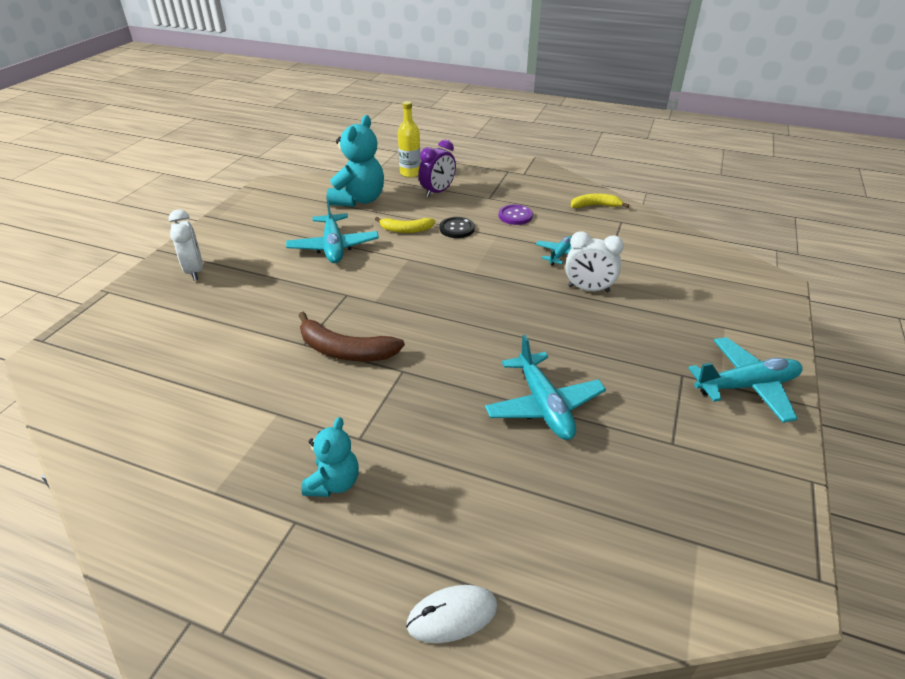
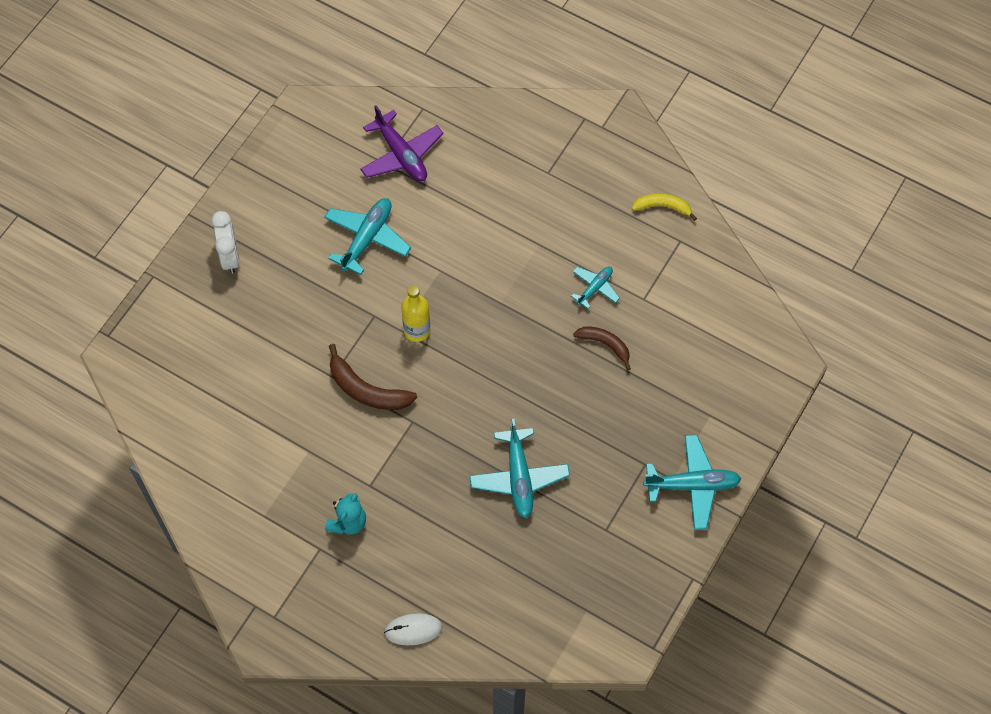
camera: 10 degrees right, 25 degrees up
turquoise plane [286,197,379,263] -> turquoise plane turned 150 degrees counterclockwise [324,198,411,275]
turquoise teddy bear [327,115,384,207] -> purple plane [360,105,444,182]
yellow banana [375,217,435,233] -> none
yellow bottle [398,101,421,177] -> yellow bottle moved to [401,286,431,342]
purple clock [418,140,456,197] -> none
black button [439,217,475,238] -> none
purple button [499,204,533,225] -> none
white clock [565,231,624,293] -> brown banana [573,327,631,370]

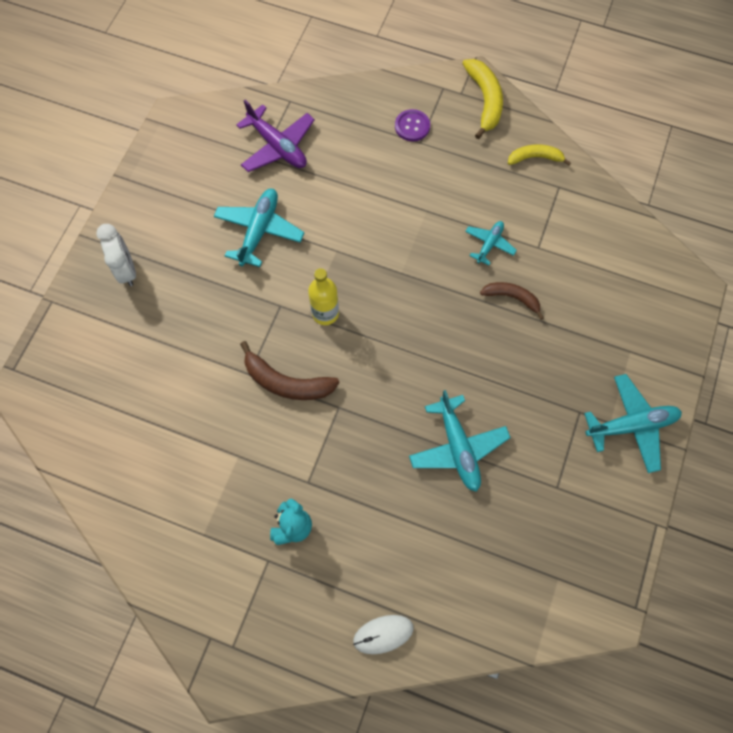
camera: 10 degrees left, 5 degrees up
none -> purple button [395,109,430,141]
none -> yellow banana [462,59,503,139]

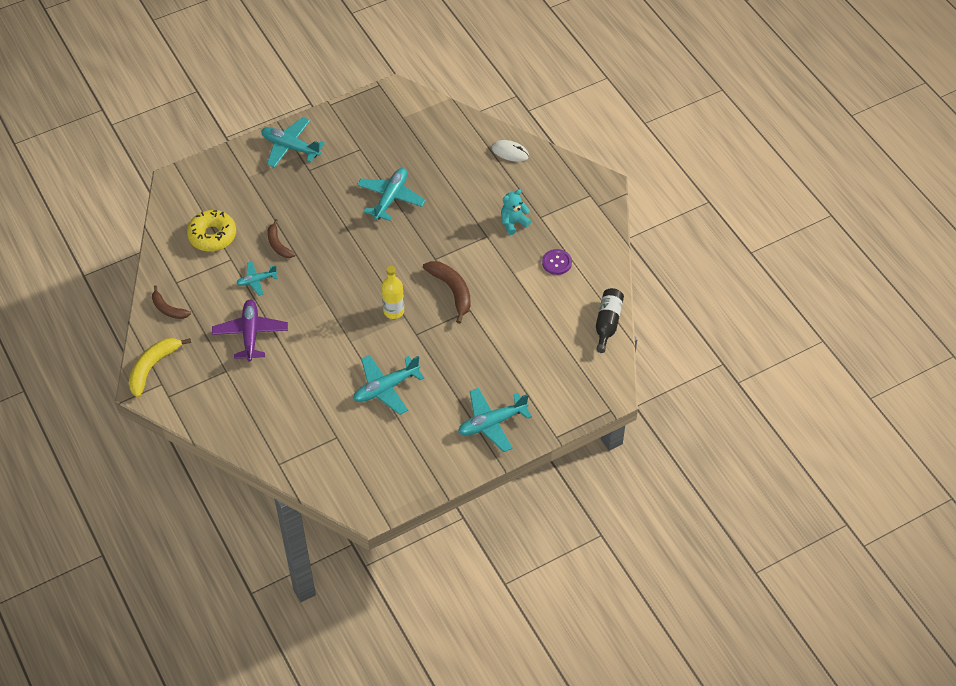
camera: 140 degrees left, 15 degrees down
white clock [96,224,136,286] -> turquoise plane [458,388,532,452]
purple plane [236,100,315,172] -> purple plane moved to [212,300,288,362]
purple button [395,109,430,141] -> purple button moved to [542,249,572,275]
yellow banana [508,144,571,166] -> brown banana [152,285,191,319]
none -> yellow donut [187,210,236,252]
none -> black bottle [596,288,624,353]

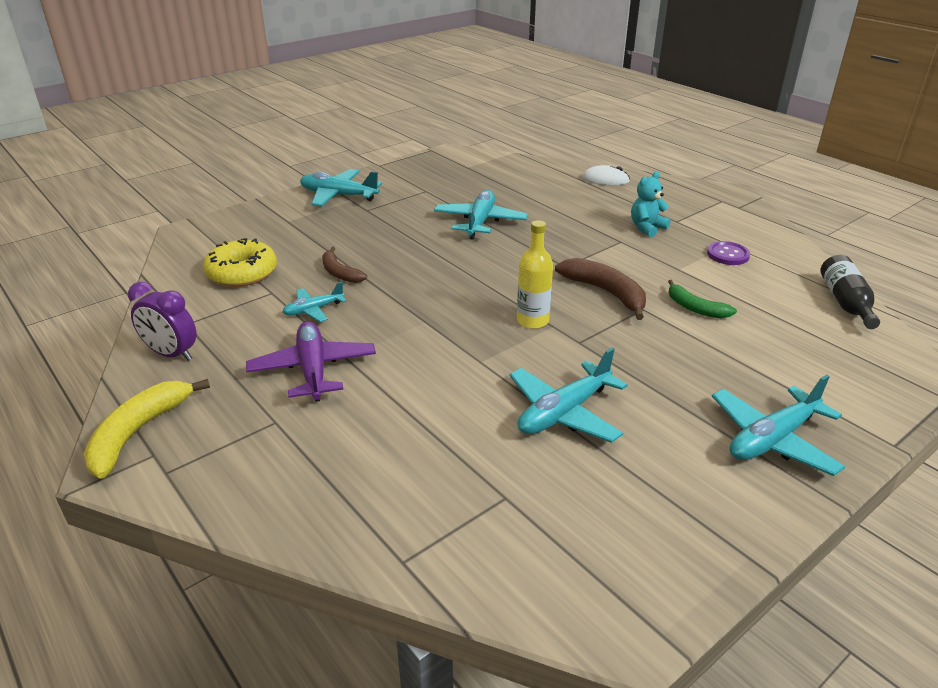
camera: 10 degrees left, 20 degrees down
brown banana [152,285,191,319] -> purple clock [128,282,197,361]
none -> green banana [668,280,737,318]

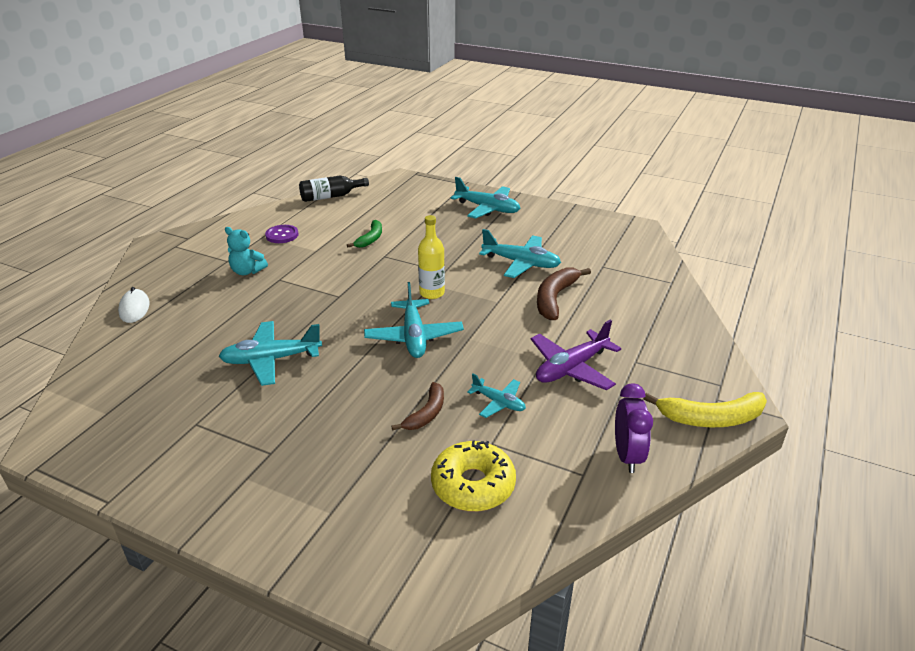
camera: 115 degrees left, 0 degrees up
turquoise plane [300,169,382,207] -> turquoise plane moved to [364,282,464,358]
brown banana [555,258,646,320] -> brown banana moved to [537,268,591,320]

